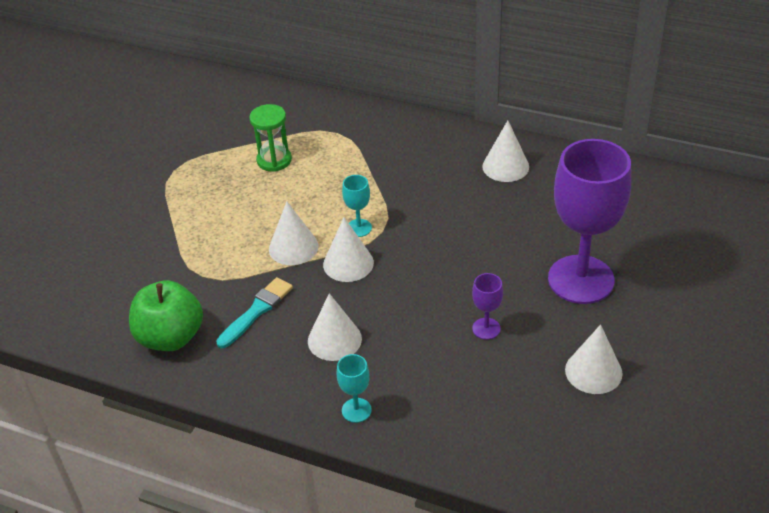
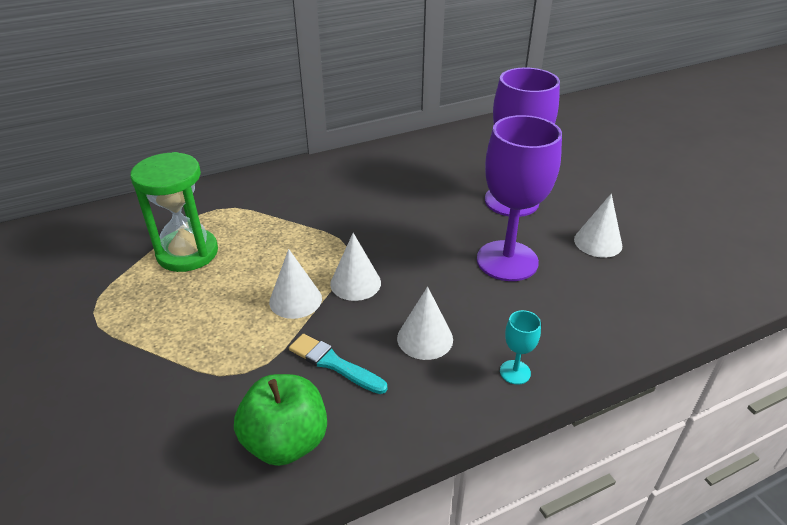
camera: 50 degrees left, 5 degrees down
turquoise brush [216,277,293,348] -> turquoise brush turned 45 degrees counterclockwise [289,334,387,394]
green hourglass [249,104,292,172] -> green hourglass [131,152,218,272], size x1.63
turquoise goblet [342,175,372,237] -> none
purple goblet [472,273,503,340] -> purple goblet [477,115,562,281], size x2.42
white cone [482,121,529,182] -> none

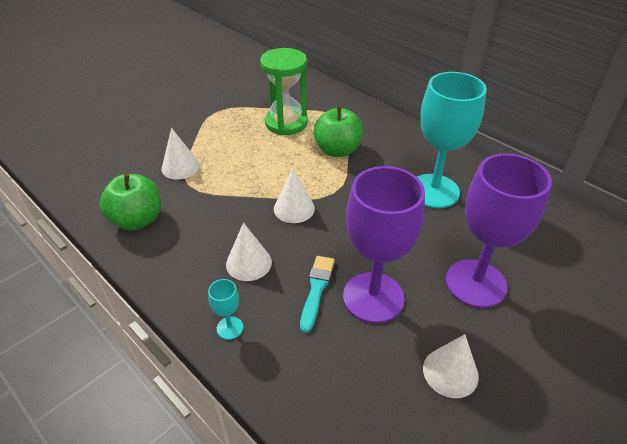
camera: 70 degrees right, 5 degrees up
white cone [269,249,322,319] -> white cone moved to [162,128,200,179]
turquoise brush [289,334,387,394] -> turquoise brush moved to [300,256,335,333]
none -> green apple [313,106,363,157]
none -> turquoise goblet [417,72,487,208]

